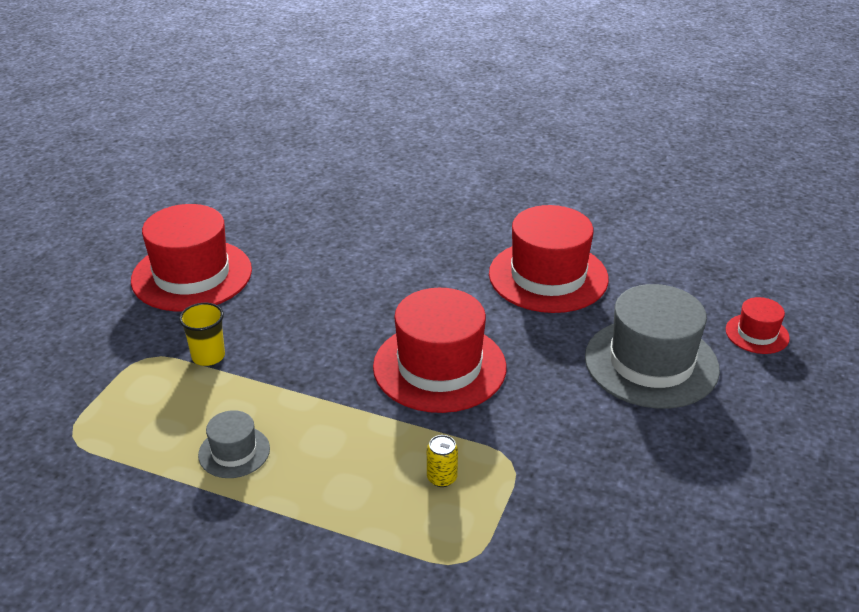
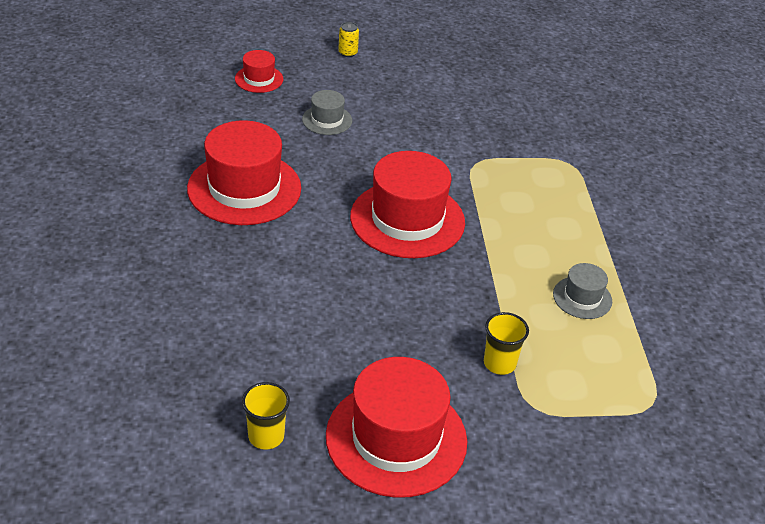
camera: 120 degrees left, 5 degrees up
yellow can [427,435,458,487] -> yellow can moved to [338,22,359,57]
grey hat [585,284,720,409] -> grey hat [302,90,352,135], size x0.48
none -> yellow cup [242,382,290,450]

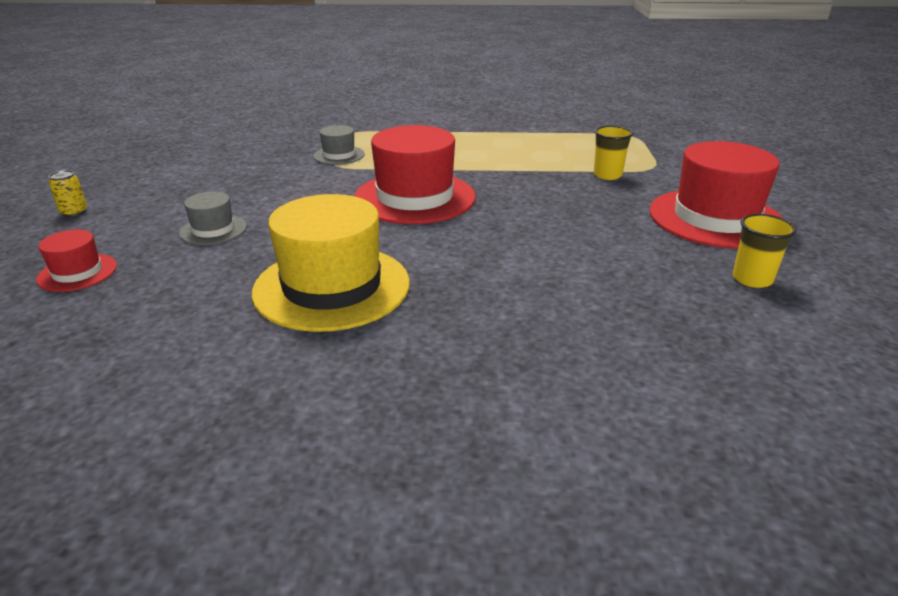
camera: 80 degrees left, 10 degrees down
red hat [187,120,301,225] -> yellow hat [252,194,410,332]
grey hat [553,263,612,319] -> grey hat moved to [313,125,365,165]

